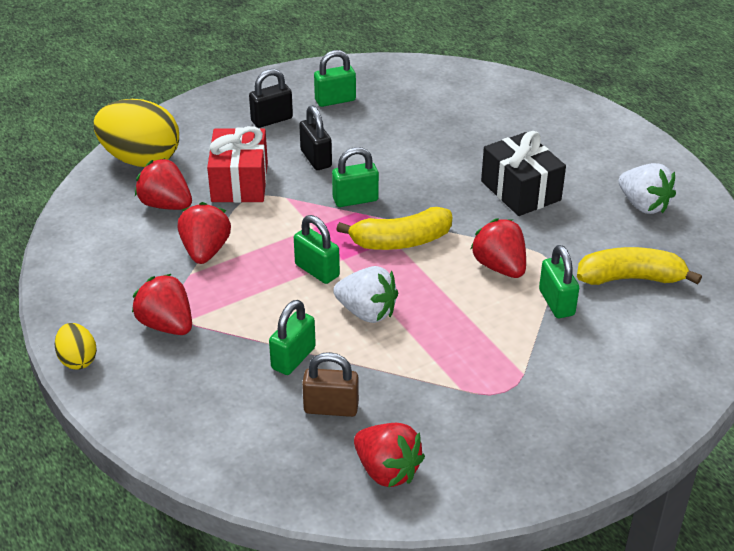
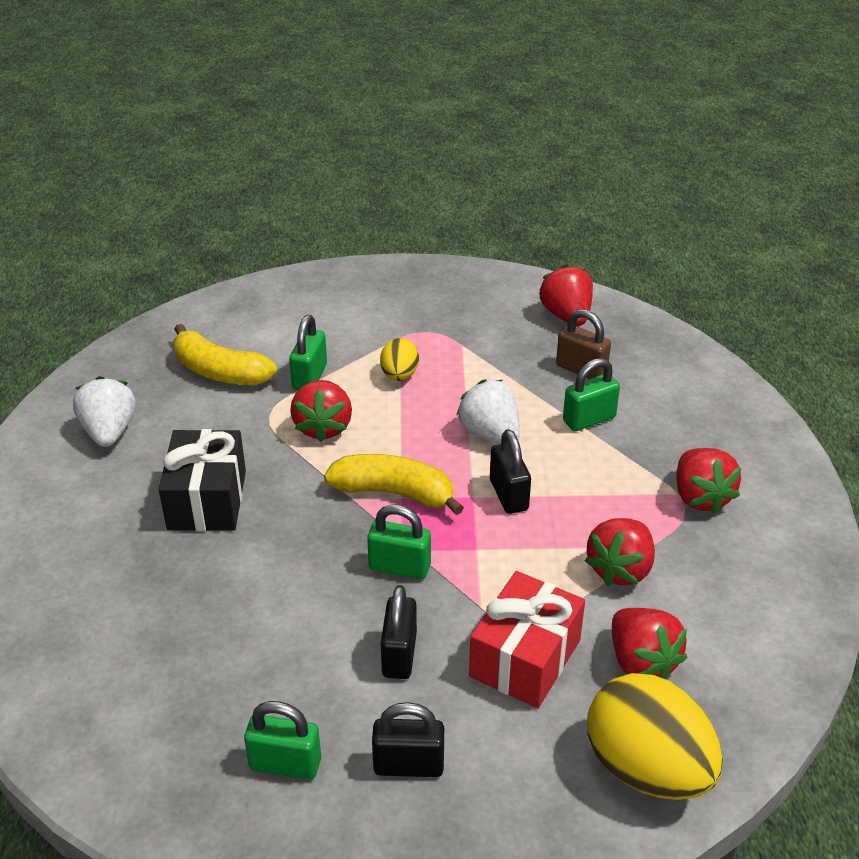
camera: 150 degrees left, 0 degrees up
yellow egg [55,323,97,369] -> yellow egg moved to [380,338,419,381]
green padlock [294,215,340,284] -> black padlock [490,429,531,514]

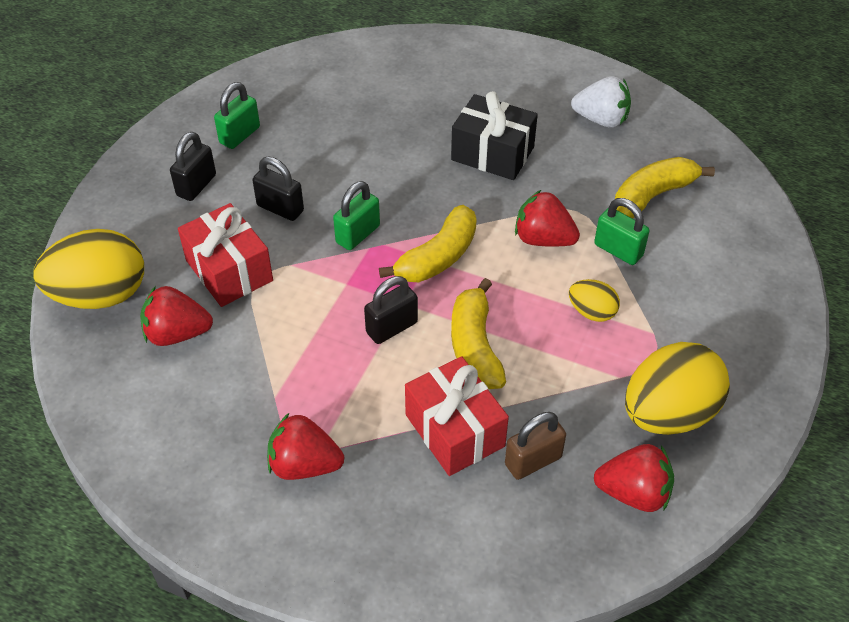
camera: 115 degrees right, 10 degrees up
white strawberry [456,380,520,444] -> yellow banana [451,278,506,389]
black padlock [490,429,531,514] -> black padlock turned 45 degrees counterclockwise [364,276,418,344]
green padlock [563,358,620,431] -> red gift [405,356,509,476]
red strawberry [585,518,655,586] -> none
none -> yellow egg [625,342,730,435]

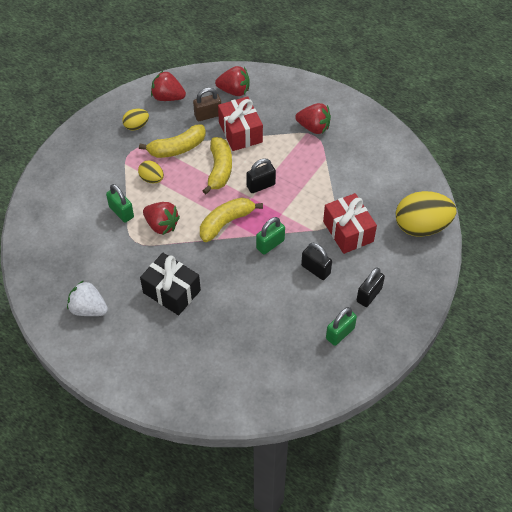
camera: 170 degrees left, 5 degrees up
red strawberry [140,286,213,346] -> red strawberry moved to [215,66,249,96]
yellow banana [615,157,715,219] -> yellow banana moved to [139,125,206,158]
yellow egg [625,342,730,435] -> yellow egg [122,109,149,131], size x0.50

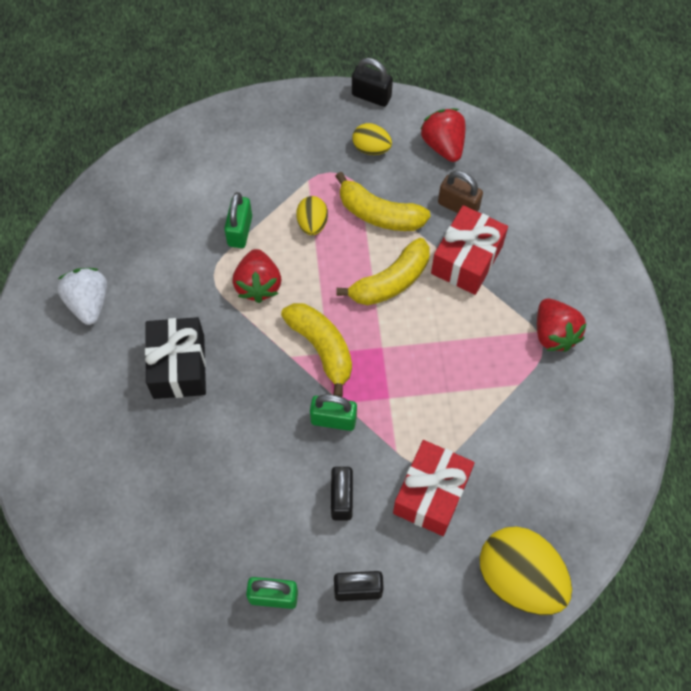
camera: 50 degrees right, 10 degrees up
yellow banana [200,197,263,242] -> yellow banana turned 45 degrees clockwise [281,303,352,397]
red strawberry [215,66,249,96] -> none
black padlock [246,158,276,193] -> black padlock moved to [352,58,393,107]

